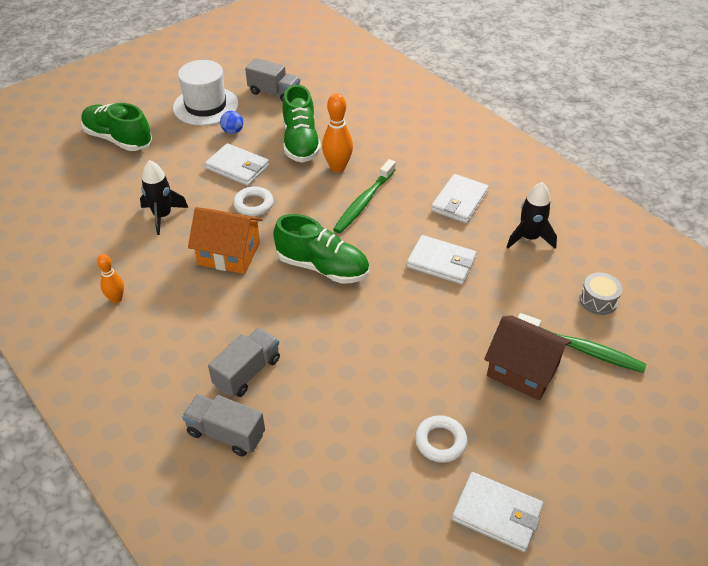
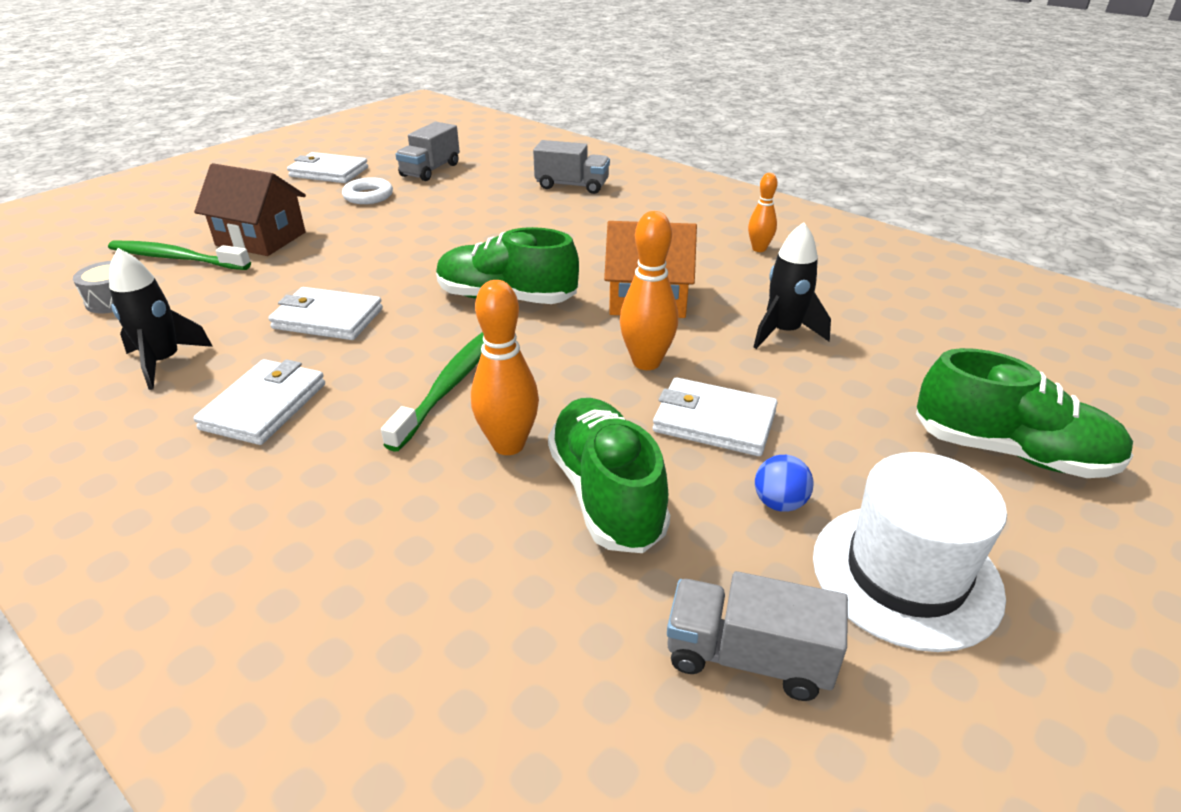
camera: 170 degrees right, 10 degrees down
grey truck [208,327,280,397] -> grey truck moved to [395,122,460,181]
white ring [233,187,274,216] -> orange bowling pin [620,211,678,370]

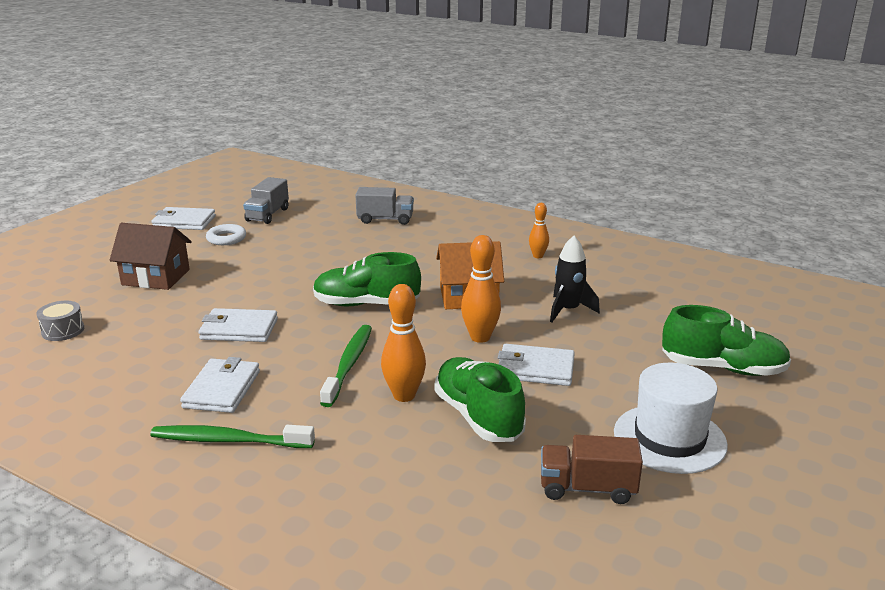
camera: 10 degrees left, 10 degrees down
green toothbrush [108,241,251,270] -> green toothbrush moved to [150,425,315,448]
black rocket [109,248,213,390] -> none
grey truck [667,571,848,701] -> brown truck [541,435,643,504]
blue ball [755,455,813,512] -> none

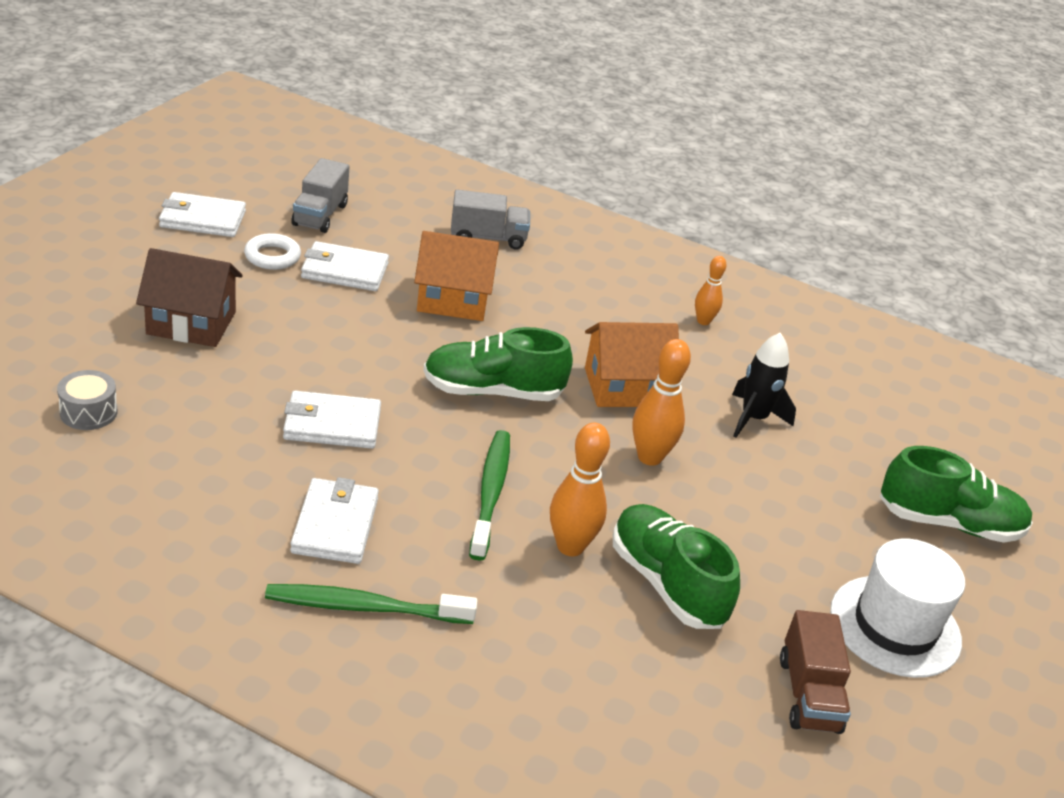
camera: 10 degrees left, 10 degrees up
white wallet [498,344,575,386] -> white wallet moved to [301,241,389,291]
brown truck [541,435,643,504] -> brown truck turned 90 degrees counterclockwise [780,610,851,734]
none -> orange house [414,231,499,321]

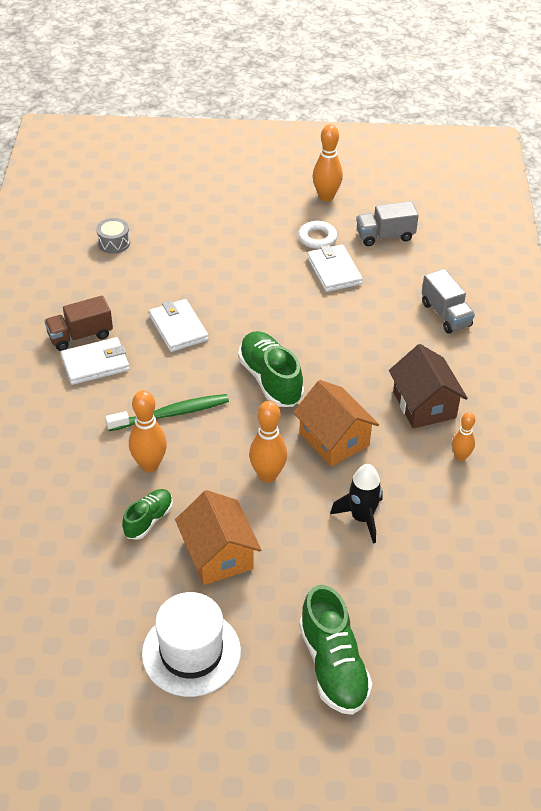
camera: 70 degrees right, 10 degrees up
brown house [136,248,243,347] -> brown house moved to [389,344,468,429]
white wallet [159,192,246,237] -> orange bowling pin [312,124,343,202]
green toothbrush [265,584,478,624] -> none
orange house [414,231,499,321] -> orange house moved to [175,490,261,585]
green shoe [613,504,740,629] -> green shoe [122,489,173,540], size x0.59
brown truck [780,610,851,734] -> brown truck moved to [44,295,113,351]

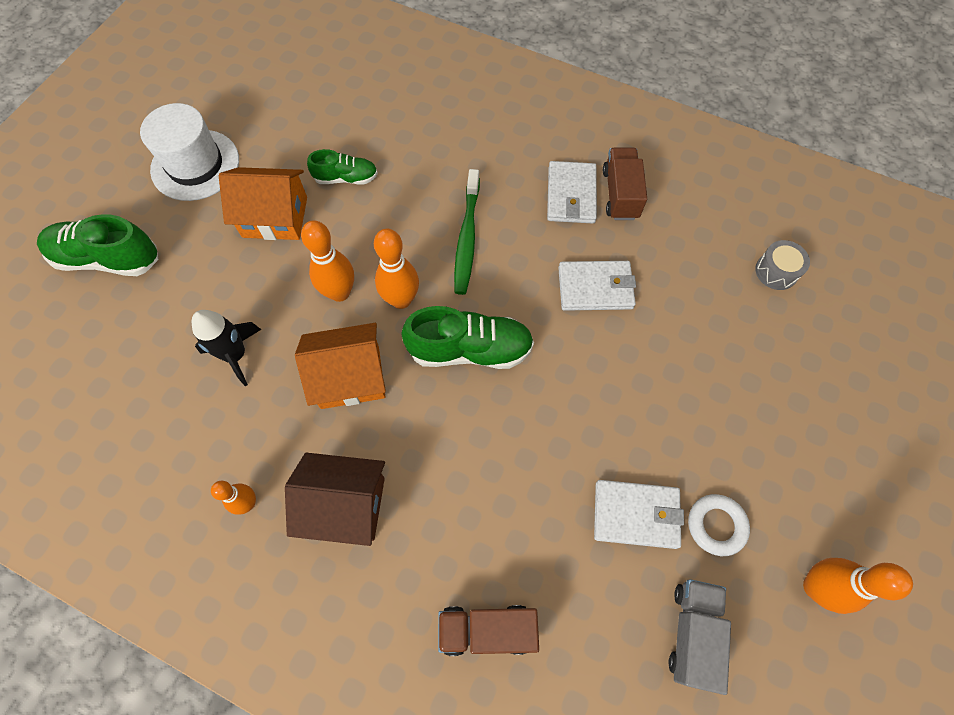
camera: 115 degrees right, 20 degrees up
green shoe [122,489,173,540] -> green shoe turned 60 degrees counterclockwise [307,149,378,185]
orange bowling pin [129,390,167,472] -> orange bowling pin moved to [374,229,419,309]
grey truck [422,269,475,334] -> brown truck [438,605,539,656]

